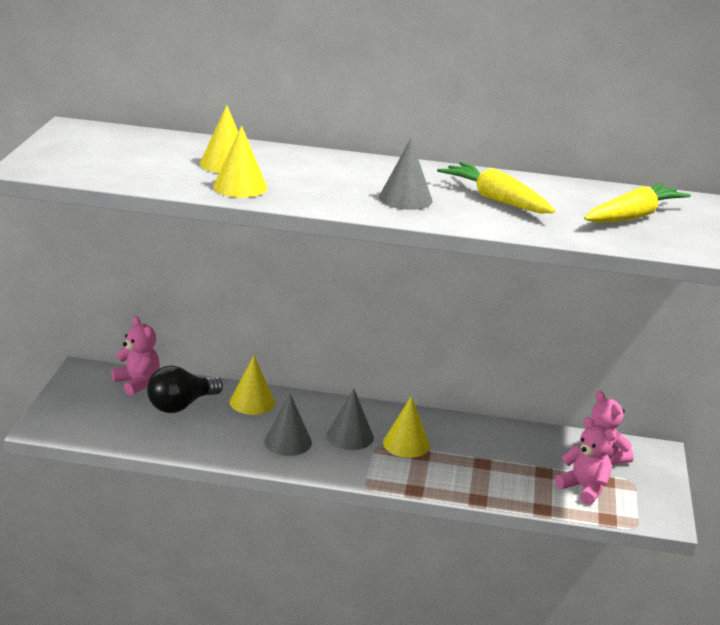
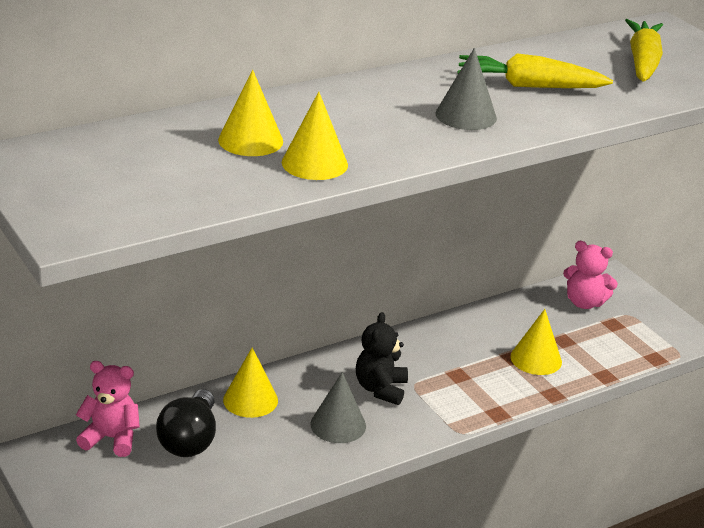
camera: 40 degrees left, 5 degrees up
grey cone [327,389,374,450] -> black teddy bear [356,312,408,405]
yellow cone [383,396,430,458] -> yellow cone moved to [511,309,562,375]
pink teddy bear [555,417,616,505] -> none

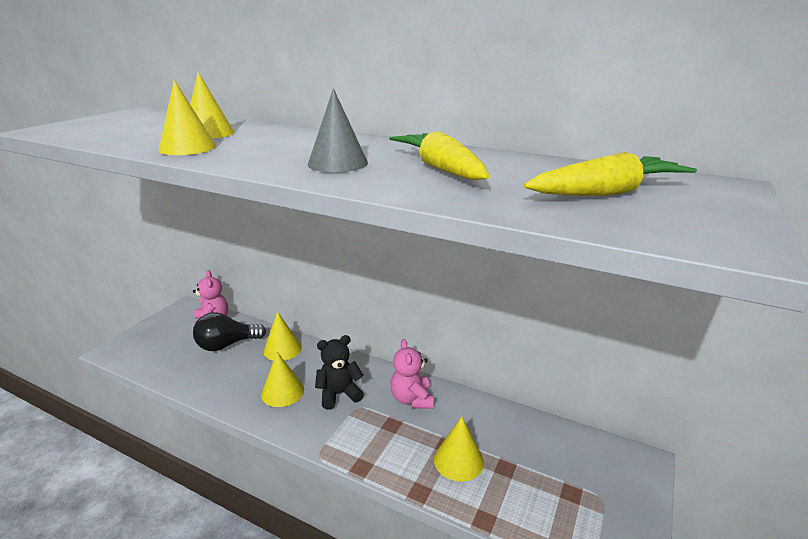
camera: 60 degrees right, 5 degrees down
grey cone [310,372,366,443] -> yellow cone [261,352,304,407]
pink teddy bear [563,241,618,309] -> pink teddy bear moved to [391,339,434,409]

